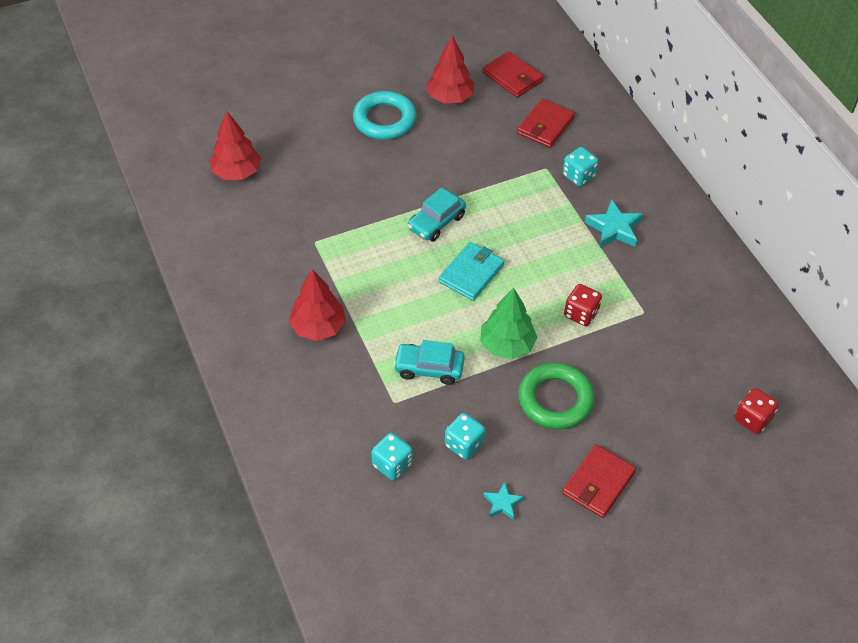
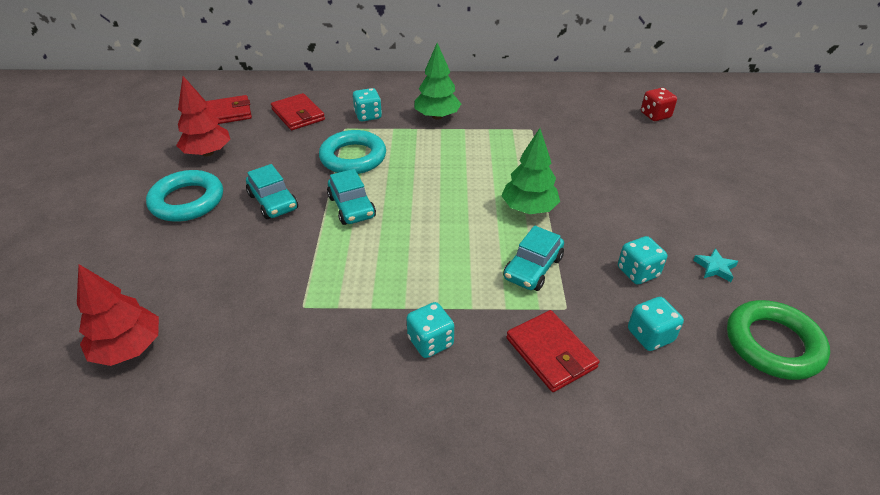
camera: 65 degrees left, 10 degrees down
red tree [289,269,346,341] -> turquoise dice [406,302,454,358]
turquoise wallet [438,242,504,301] -> none
green ring [518,363,595,429] -> green ring moved to [727,300,830,380]
red wallet [562,444,636,518] -> red wallet moved to [506,310,600,392]
red dice [564,284,602,326] -> none
turquoise star [584,199,643,248] -> green tree [414,43,461,120]
none -> turquoise car [246,164,298,219]
none -> turquoise ring [319,130,386,174]

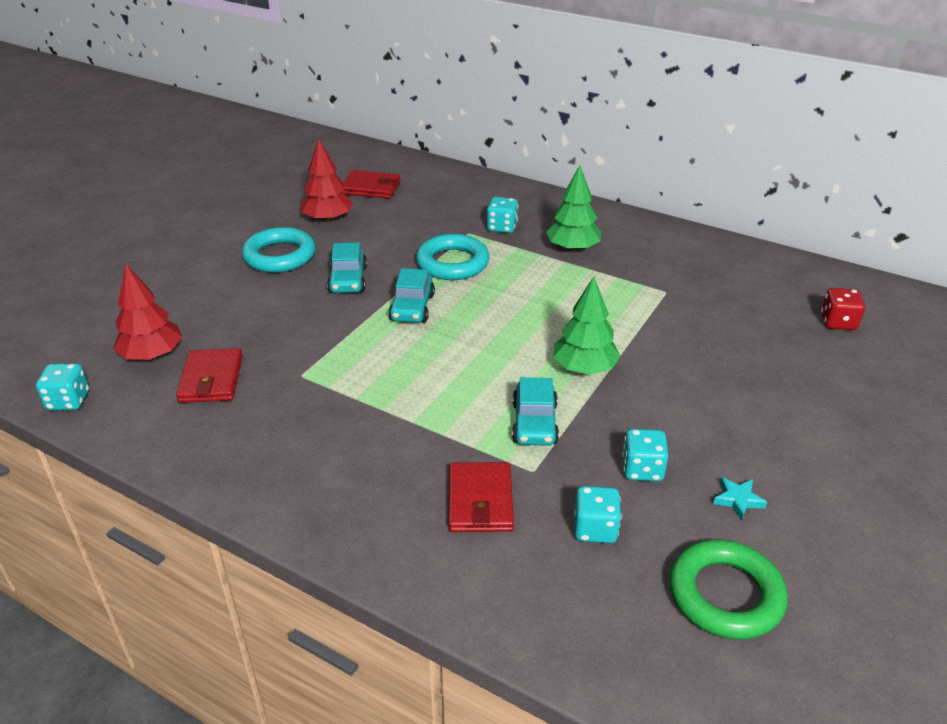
camera: 30 degrees right, 5 degrees down
red wallet [271,93,325,130] -> red wallet moved to [176,348,243,403]
turquoise dice [406,302,454,358] -> turquoise dice moved to [36,363,89,410]
turquoise car [503,225,564,291] -> turquoise car turned 60 degrees counterclockwise [512,377,559,446]

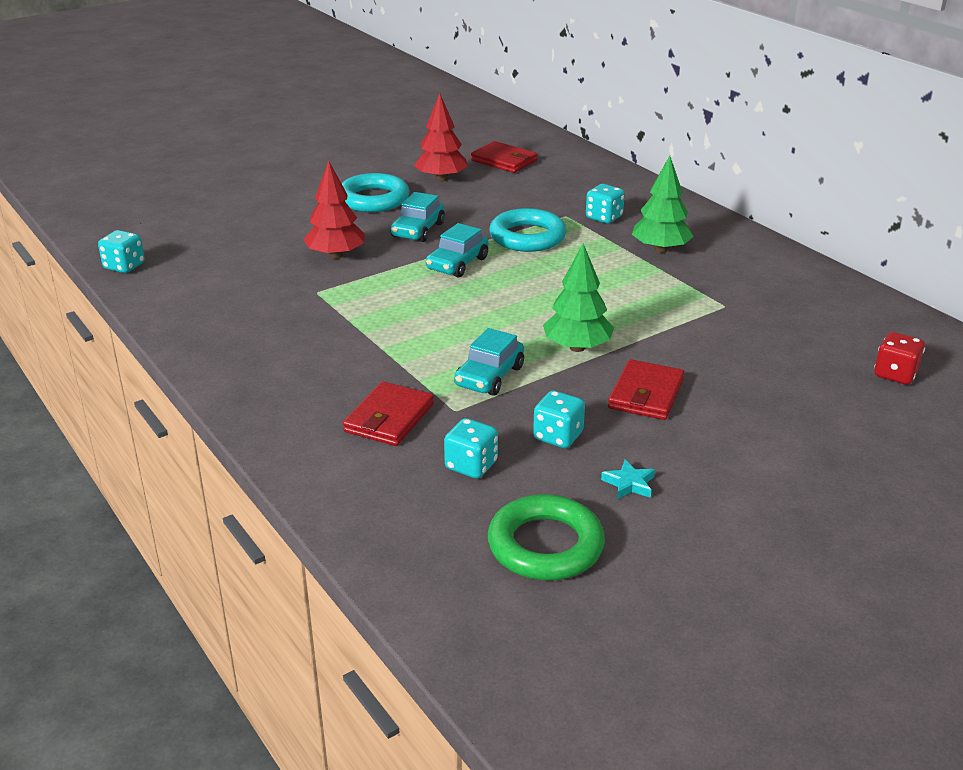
camera: 25 degrees right, 5 degrees down
red tree [113,264,182,360] -> red tree moved to [303,161,365,259]
red wallet [176,348,243,403] -> red wallet moved to [608,359,685,420]

